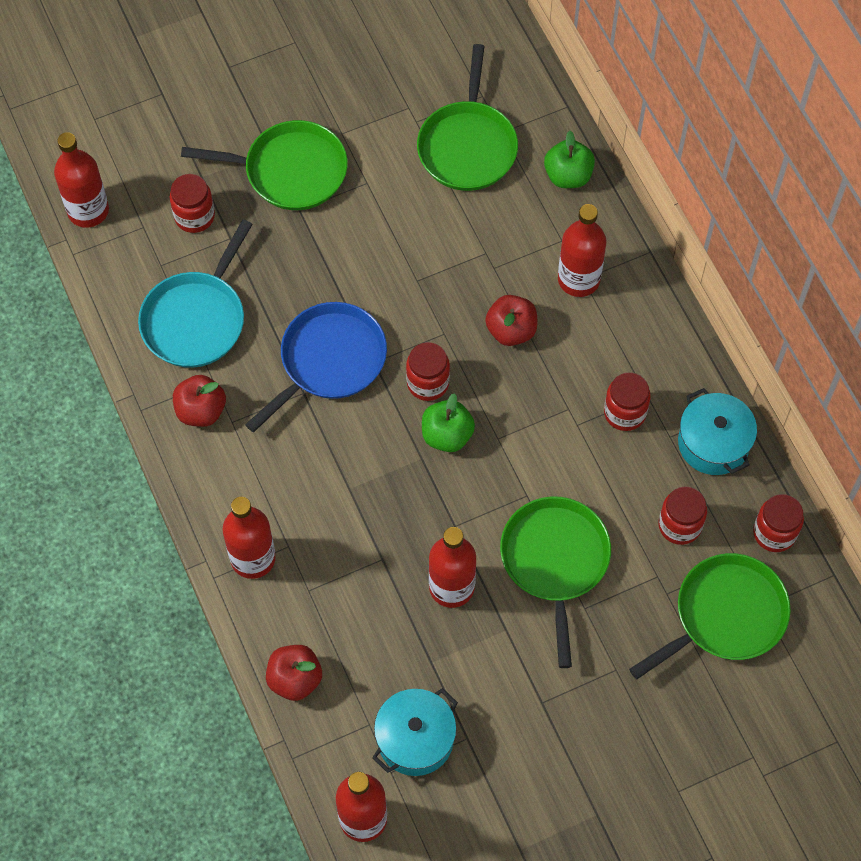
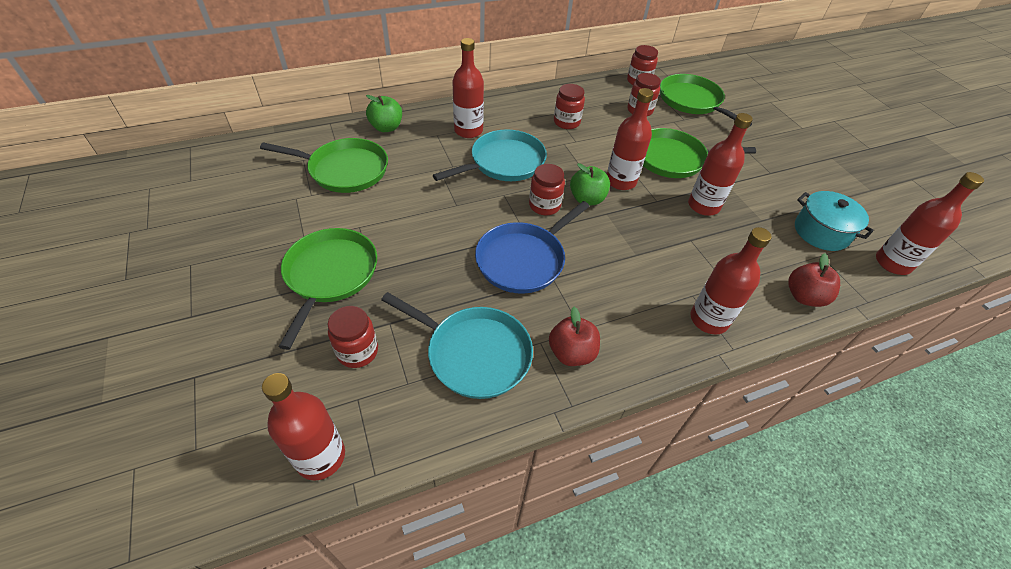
camera: 90 degrees left, 15 degrees down
blue pan [245,302,387,432] -> blue pan turned 90 degrees counterclockwise [475,201,590,294]
red apple [485,295,537,346] -> turquoise pan [433,130,547,181]
turquoise pot [678,388,757,475] -> none
none -> red bottle [607,88,654,190]

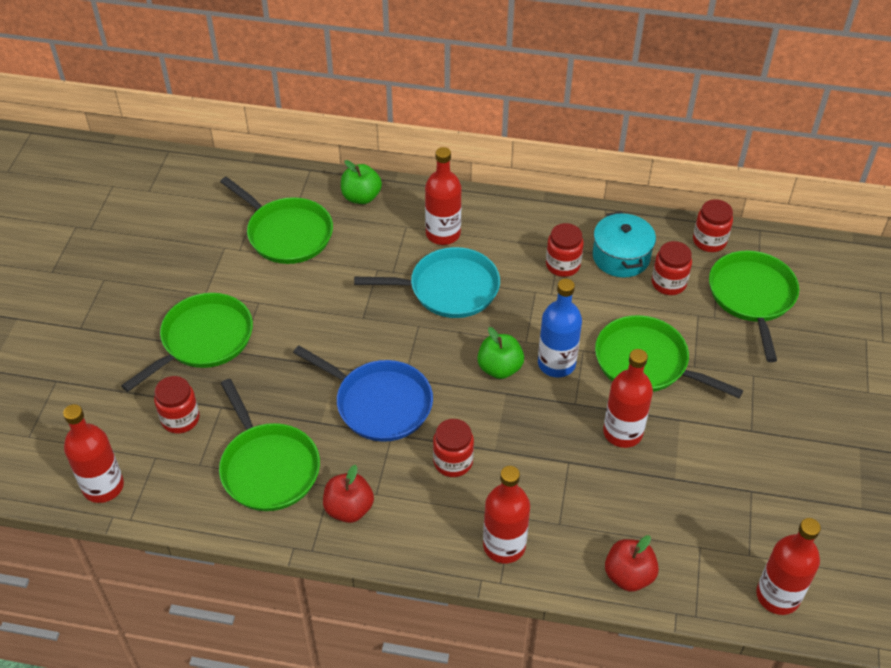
camera: 35 degrees right, 0 degrees up
turquoise pan [381,292,533,399] -> green pan [219,379,320,511]
blue pan [475,201,590,294] -> blue pan turned 135 degrees counterclockwise [293,346,433,442]
red jar [529,164,565,215] -> red jar moved to [433,419,474,477]
red bottle [607,88,654,190] -> blue bottle [538,279,582,377]
turquoise pot [795,191,874,251] -> turquoise pot moved to [593,211,656,278]

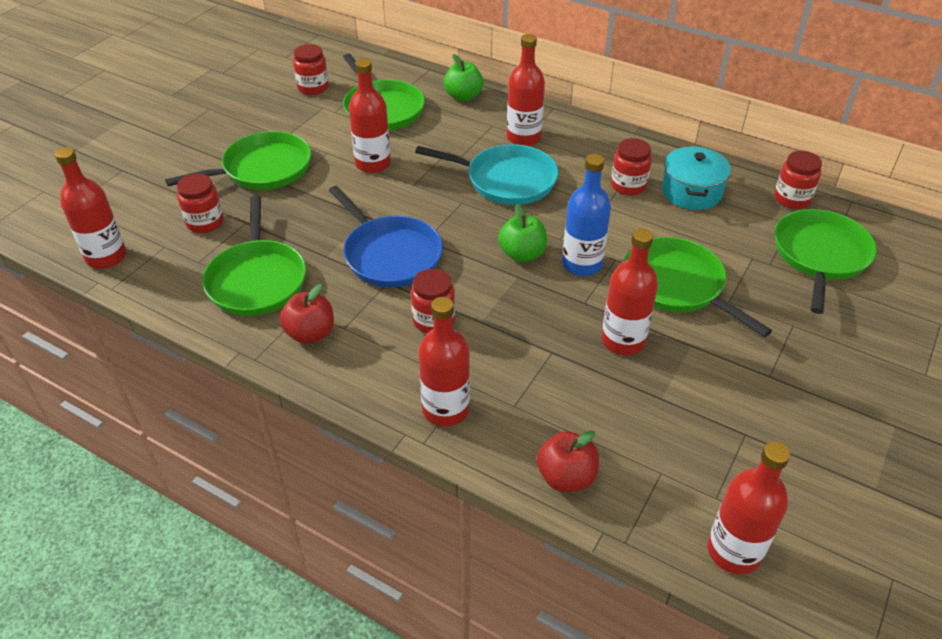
camera: 20 degrees right, 5 degrees down
red jar [652,241,692,295] -> red jar moved to [293,44,329,95]
none -> red bottle [349,58,391,173]

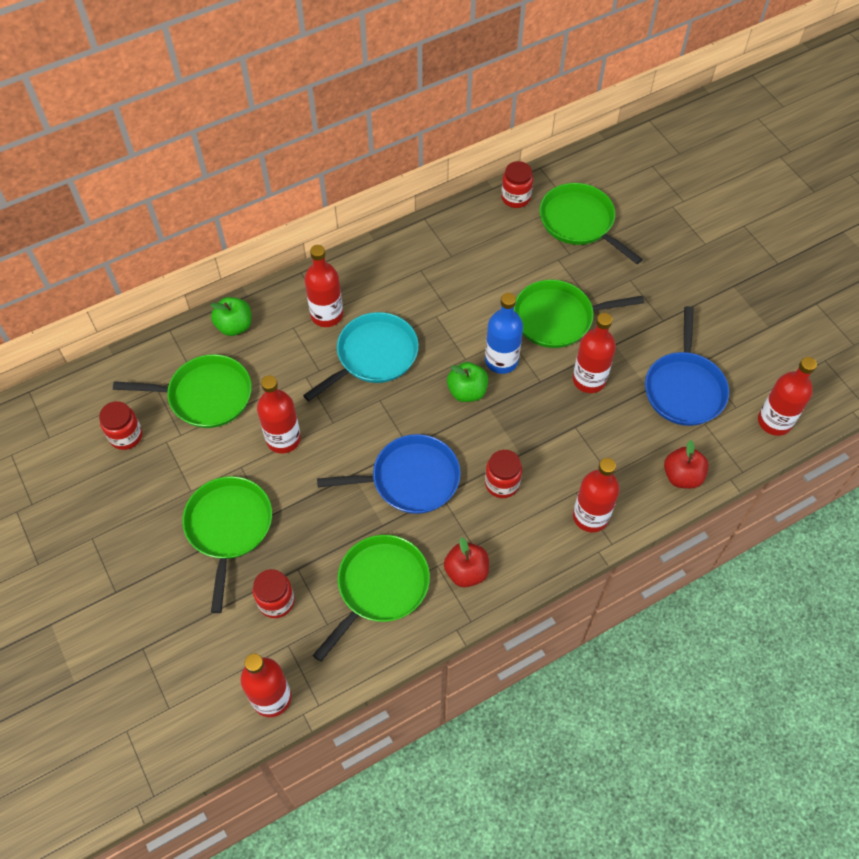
camera: 60 degrees left, 15 degrees up
green pan [202,196,306,316] -> green pan turned 75 degrees counterclockwise [313,535,430,662]
red jar [611,138,652,196] -> none
turquoise pot [662,146,731,210] -> none
none -> blue pan [645,306,729,426]

